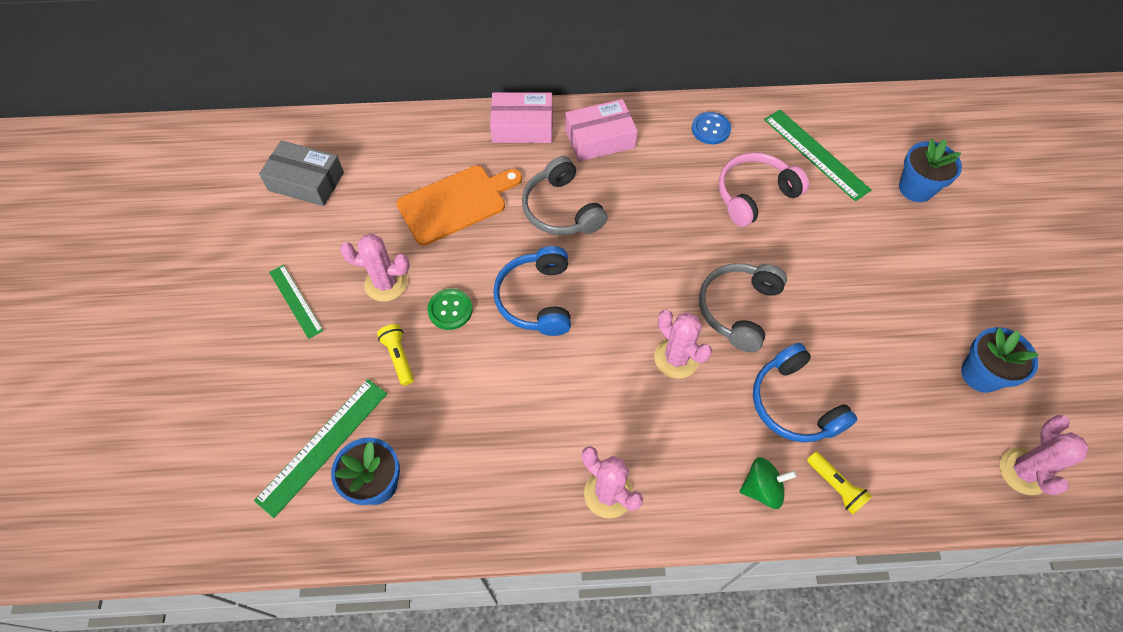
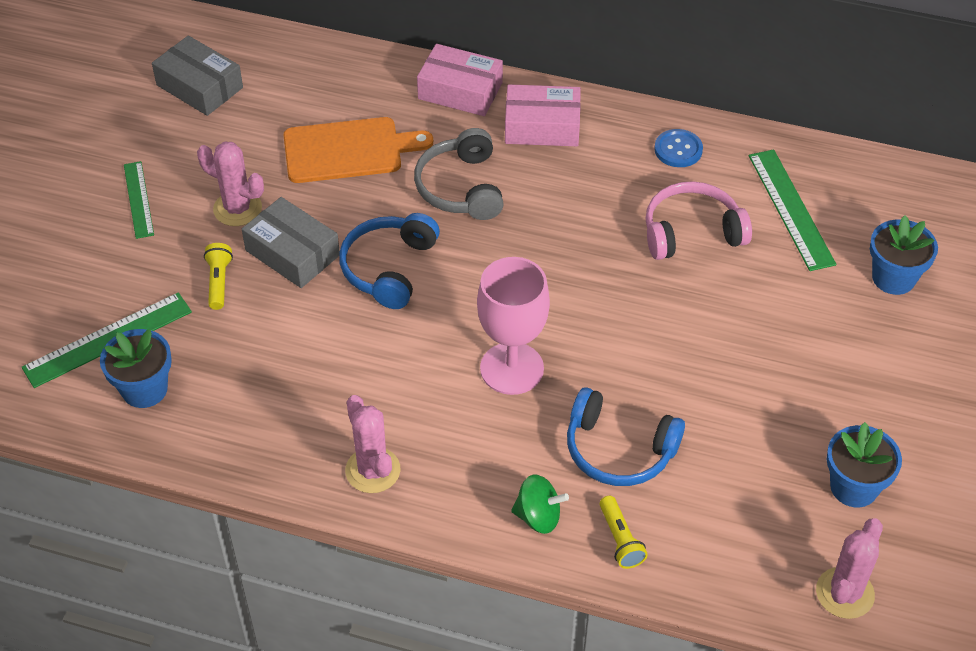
camera: 20 degrees right, 10 degrees down
green button [427,288,473,330] -> grey box [242,197,340,288]
pink cactus [654,310,712,378] -> pink goblet [477,257,550,395]
grey headphones [699,263,787,352] -> none
blue headphones [753,343,857,442] -> blue headphones turned 60 degrees counterclockwise [567,387,685,486]

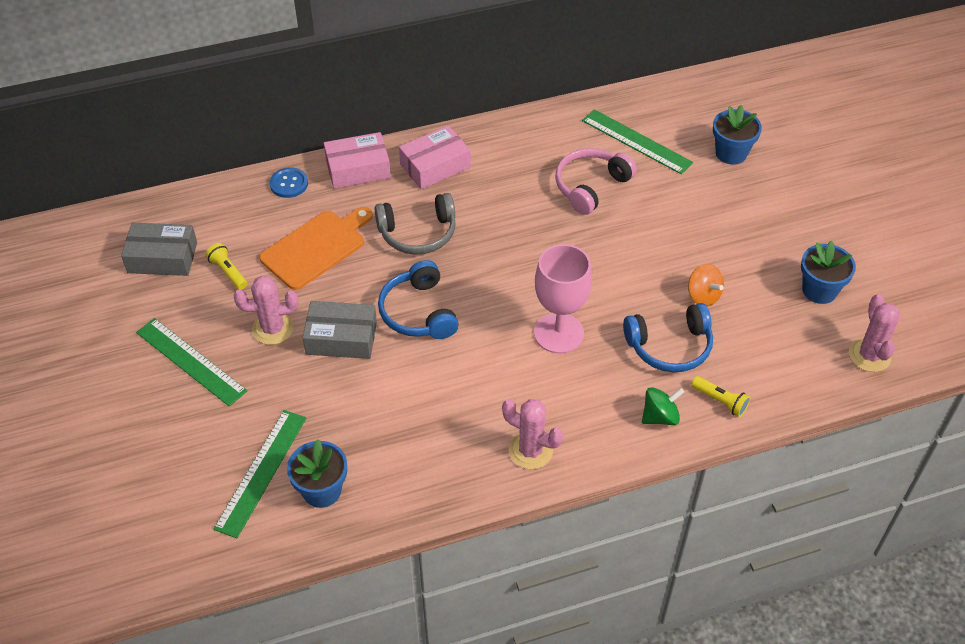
camera: 35 degrees left, 0 degrees up
green ruler [124,161,154,239] -> green ruler [136,318,247,406], size x1.56
yellow flashlight [204,243,233,310] -> yellow flashlight moved to [206,243,247,290]
grey headphones [414,128,504,220] -> grey headphones turned 60 degrees counterclockwise [375,193,456,255]
blue button [654,129,703,167] -> blue button moved to [269,167,308,198]
none -> orange spinning top [688,264,724,306]

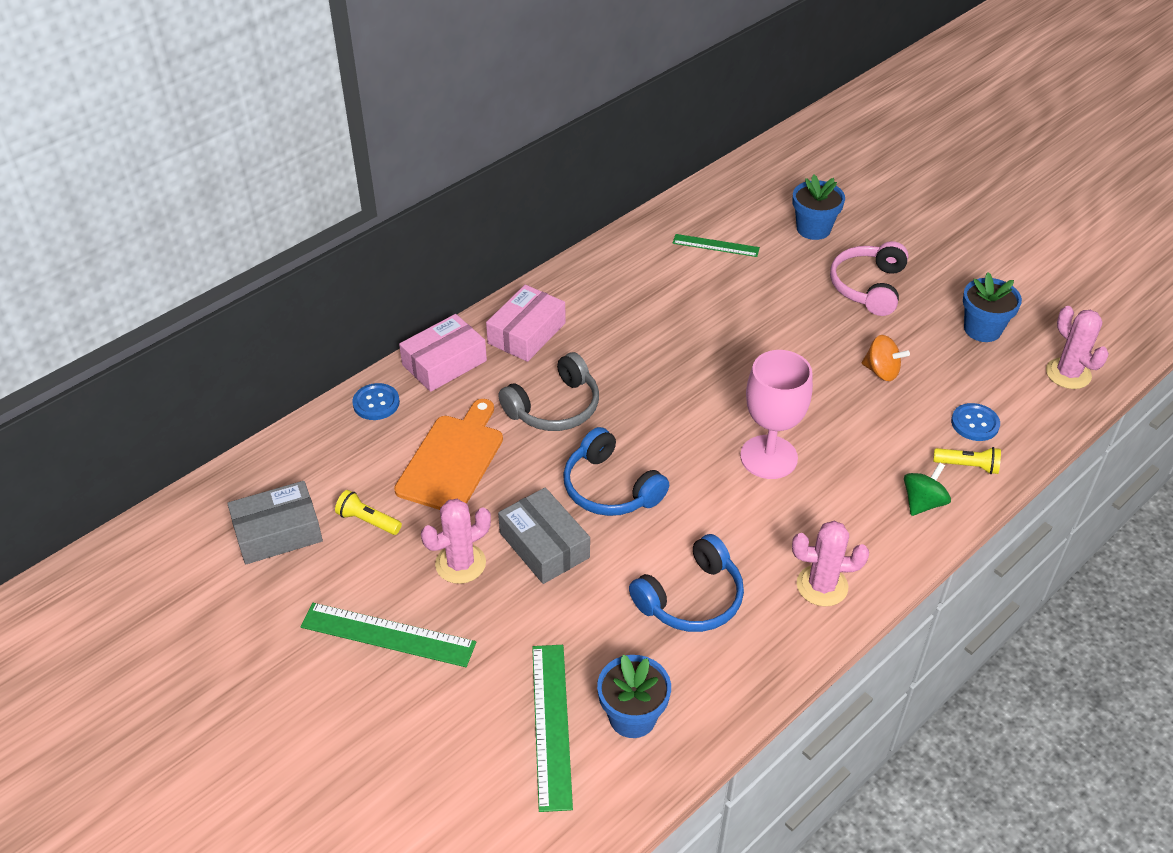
camera: 25 degrees left, 5 degrees down
grey box [303,301,377,359] -> grey box turned 75 degrees clockwise [498,487,590,584]
pink headphones [555,148,637,215] -> pink headphones moved to [830,241,909,316]
green ruler [582,109,693,174] -> green ruler [673,234,760,257], size x0.64
blue headphones [623,303,713,372] -> blue headphones moved to [629,534,744,632]
none -> blue button [951,403,1000,441]

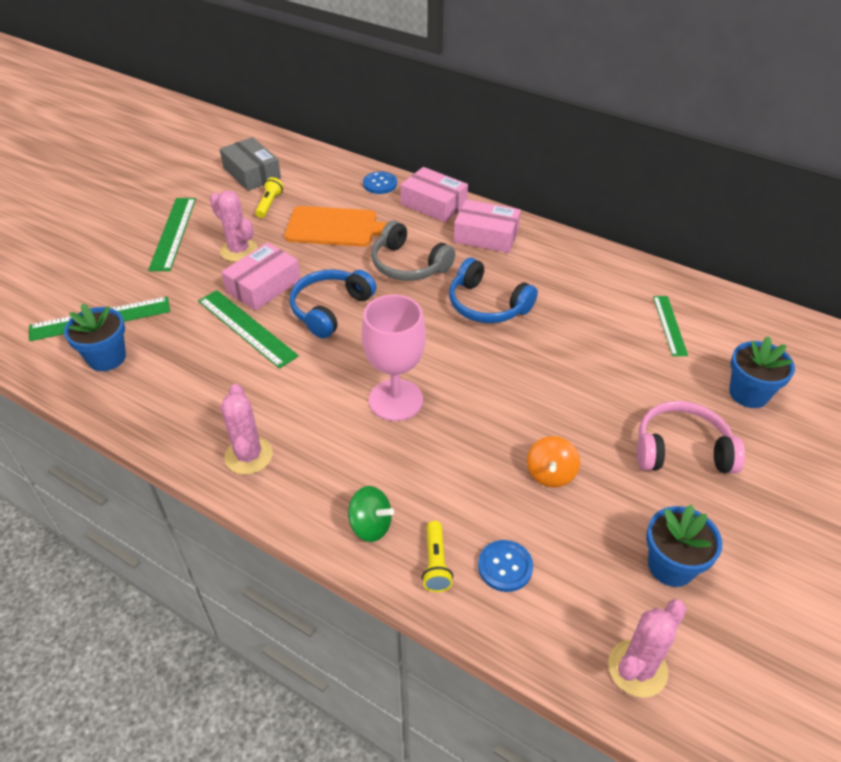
camera: 75 degrees right, 0 degrees up
grey box [498,487,590,584] -> pink box [221,242,301,310]
blue headphones [629,534,744,632] -> blue headphones moved to [449,258,538,323]
none -> green ruler [198,290,299,369]

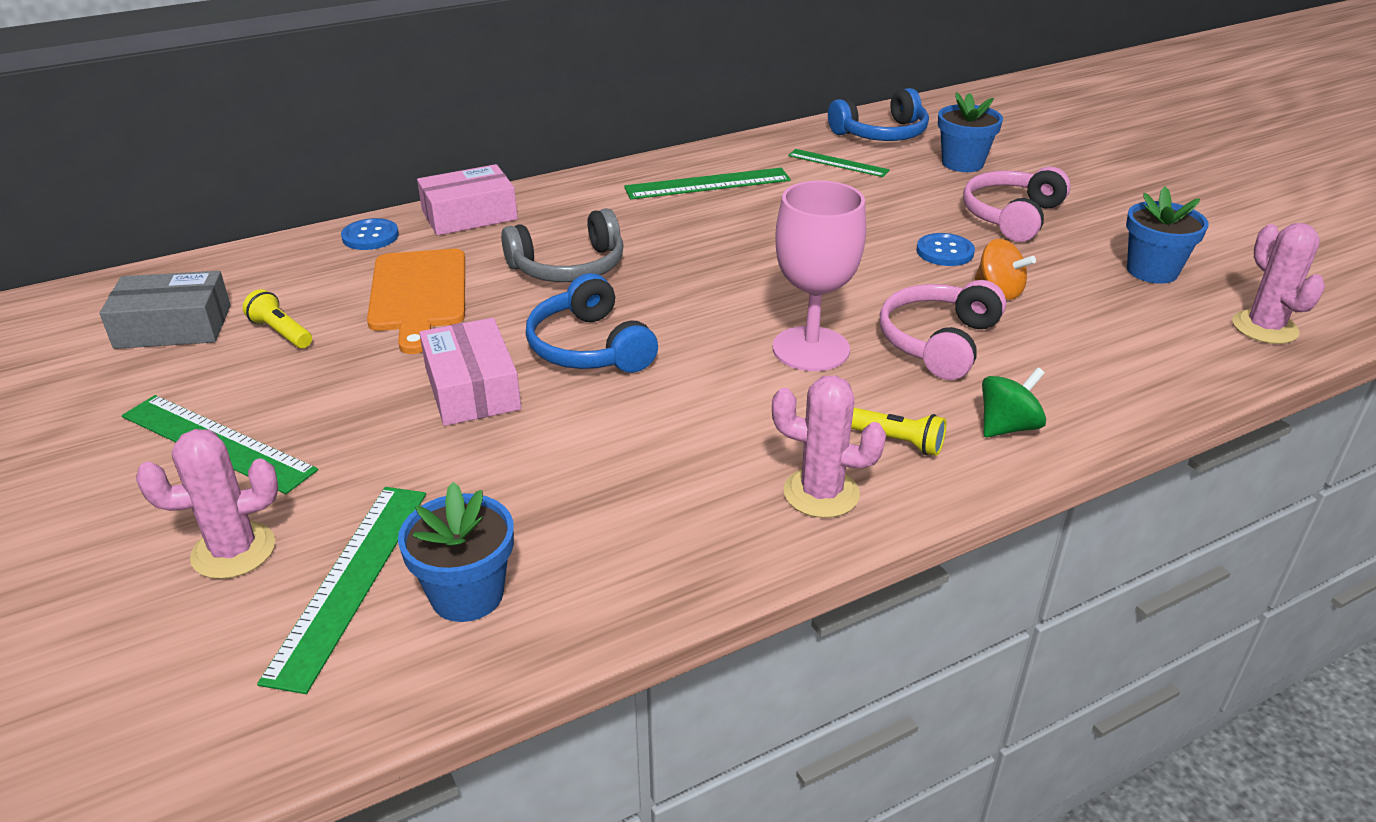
camera: 60 degrees left, 10 degrees down
green ruler [198,290,299,369] -> green ruler moved to [624,168,791,199]
pink cactus [210,190,257,262] -> pink cactus moved to [136,429,278,579]
orange cutting board [284,206,388,247] -> orange cutting board turned 135 degrees clockwise [367,249,465,354]
yellow flashlight [422,521,453,592] -> yellow flashlight moved to [851,408,946,456]
blue headphones [449,258,538,323] -> blue headphones moved to [828,88,929,141]
pink box [454,199,521,253] -> none
blue button [478,540,533,592] -> blue button moved to [916,233,975,266]
none -> pink headphones [880,280,1006,380]

